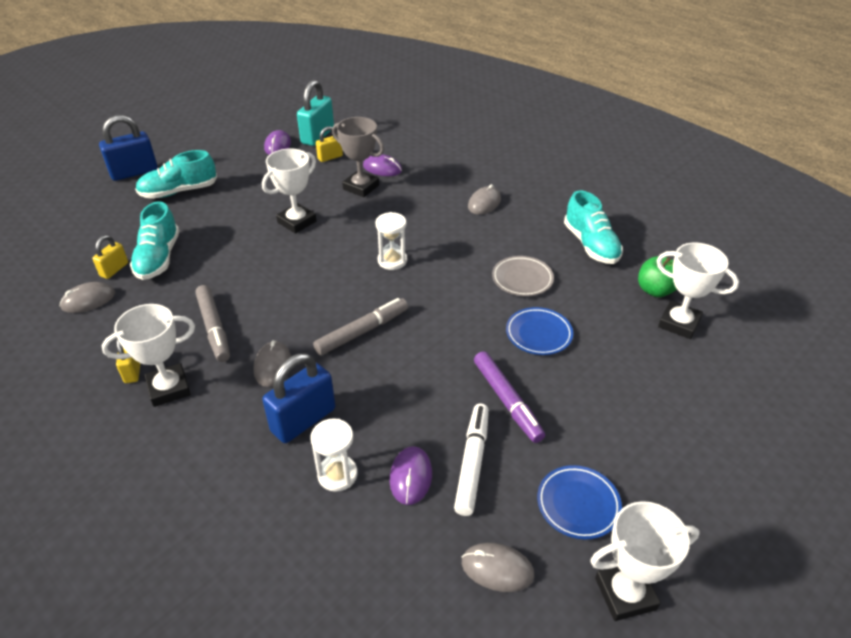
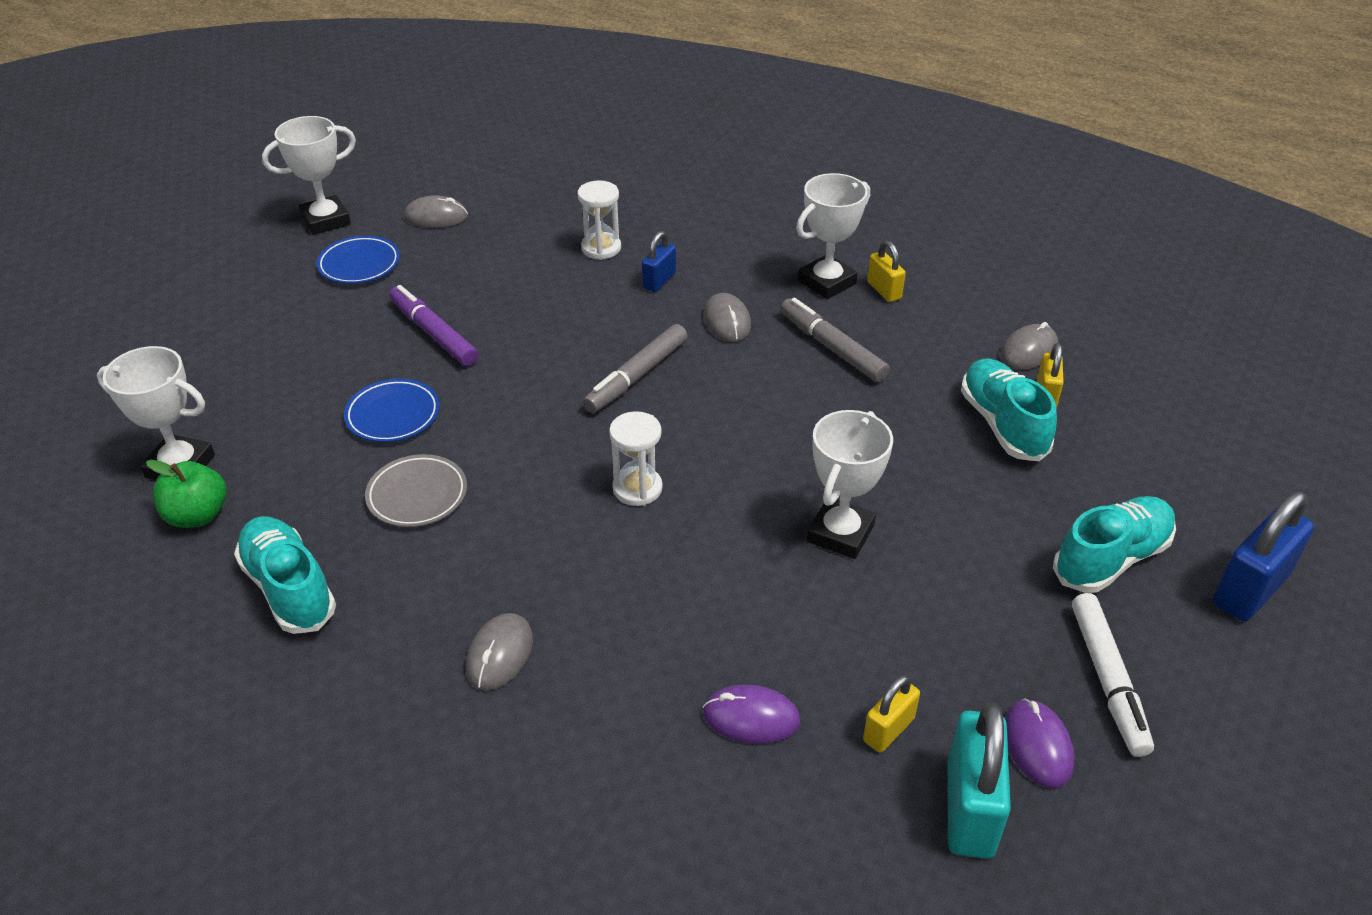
camera: 165 degrees right, 0 degrees up
blue padlock [262,353,335,443] -> blue padlock [642,231,676,292], size x0.56
grey trophy [332,117,384,197] -> none
purple mouse [389,446,432,505] -> none
white marker [454,404,489,516] -> white marker moved to [1072,593,1154,757]

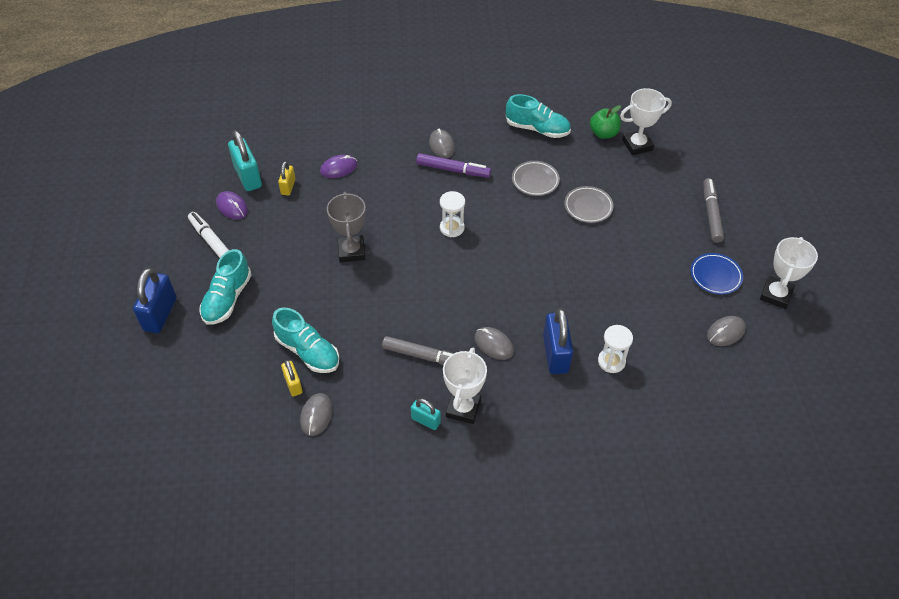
camera: 145 degrees right, 10 degrees up
blue plate [344,379,440,442] -> grey plate [564,186,614,223]
purple marker [390,285,478,366] -> purple marker moved to [416,153,491,177]
grey marker [583,324,687,413] -> grey marker moved to [703,178,724,243]
blue padlock [642,231,676,292] -> blue padlock [543,308,573,374], size x1.78
white trophy [807,410,893,559] -> grey trophy [327,192,366,262]
yellow padlock [867,241,906,302] -> turquoise padlock [411,398,441,430]

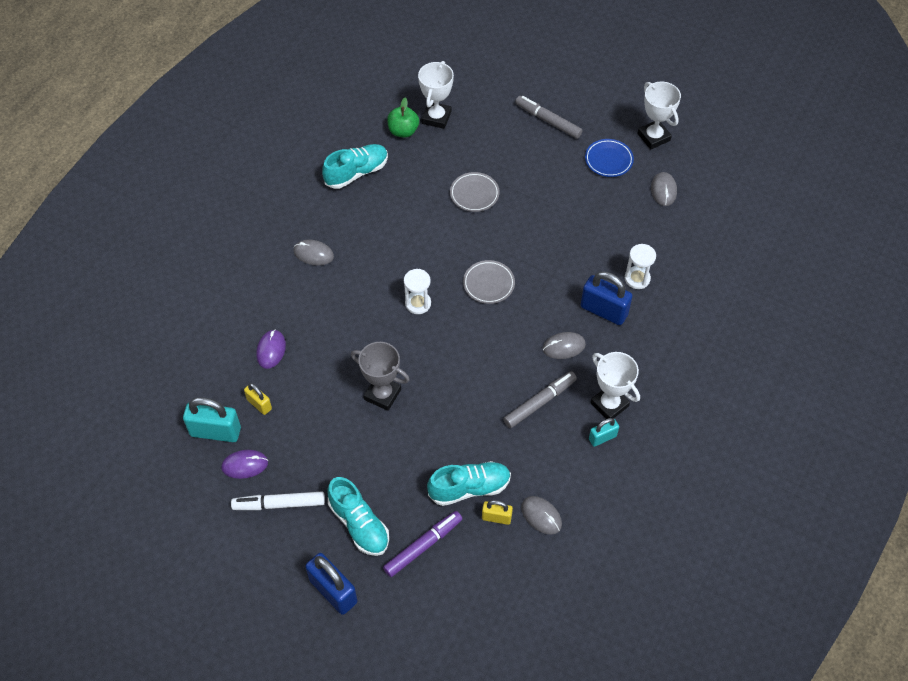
camera: 55 degrees left, 5 degrees up
purple marker [416,153,491,177] -> purple marker moved to [383,511,462,577]
grey plate [512,161,560,196] -> grey plate moved to [463,260,515,304]

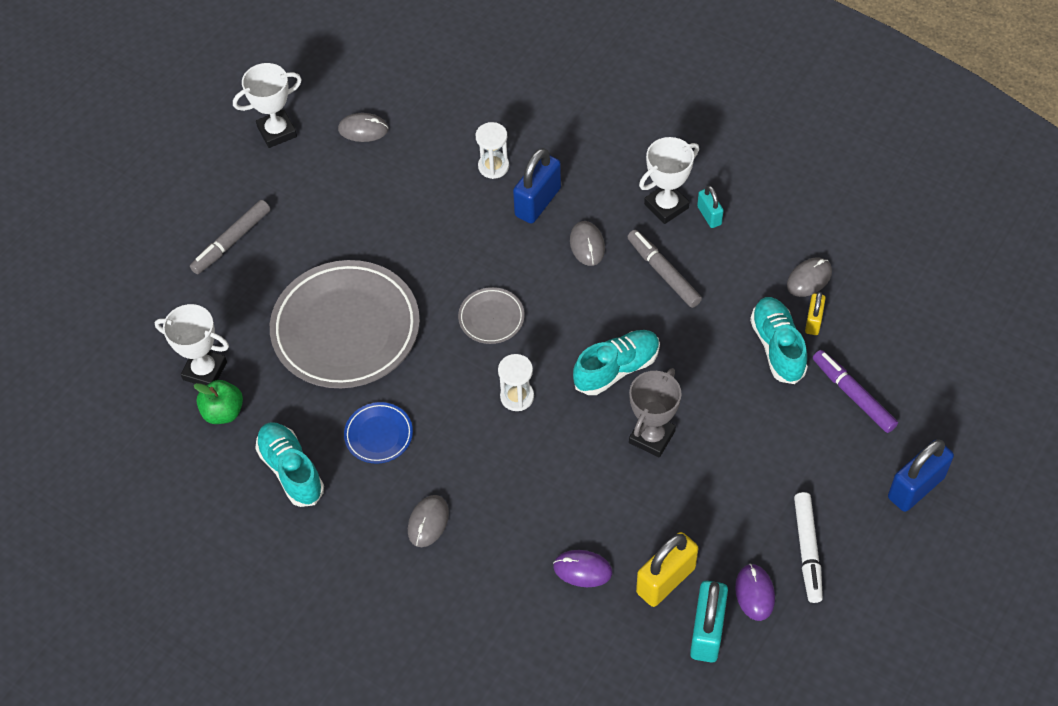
camera: 85 degrees left, 0 degrees up
yellow padlock [244,383,272,415] -> yellow padlock [636,532,698,607], size x1.78
turquoise shoe [328,477,389,556] -> turquoise shoe moved to [573,330,660,395]
grey plate [450,172,499,212] -> grey plate [270,260,420,388], size x2.25
blue plate [585,139,634,177] -> blue plate moved to [344,402,413,464]

